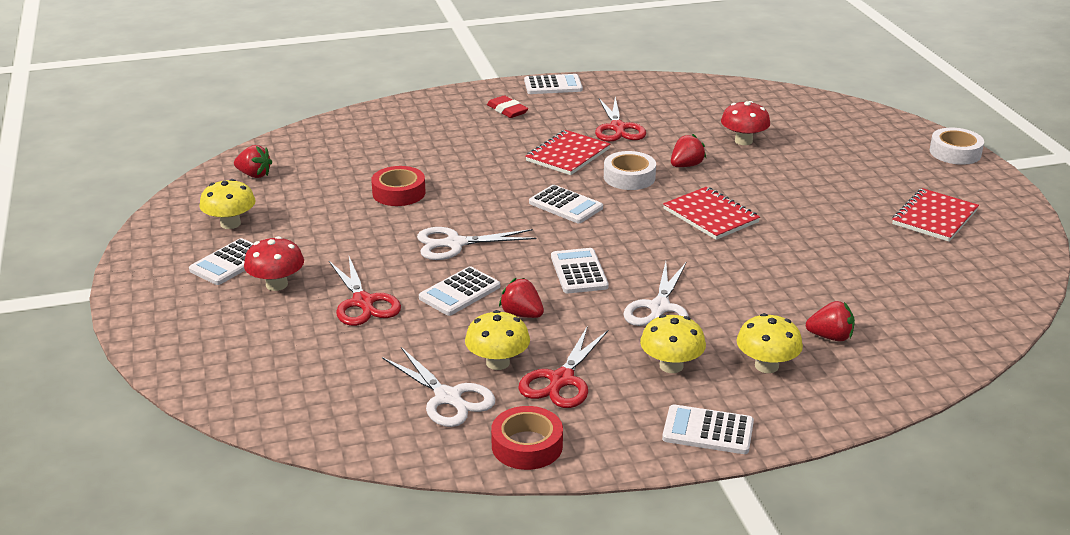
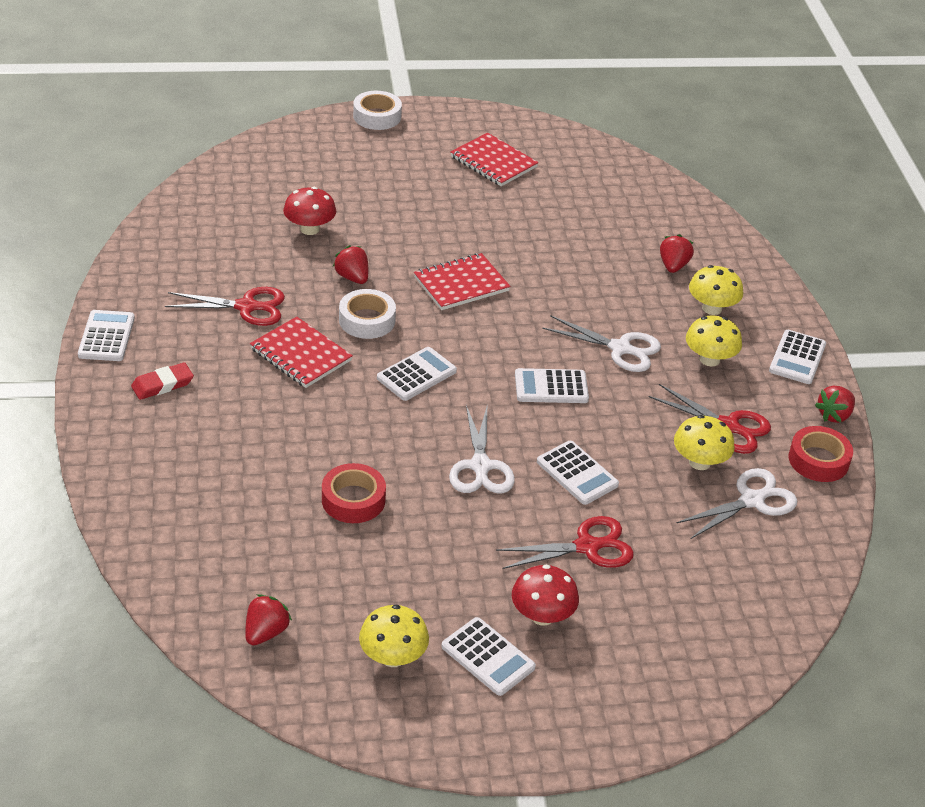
camera: 85 degrees left, 10 degrees up
red strawberry [499,278,544,318] -> red strawberry moved to [815,386,855,423]

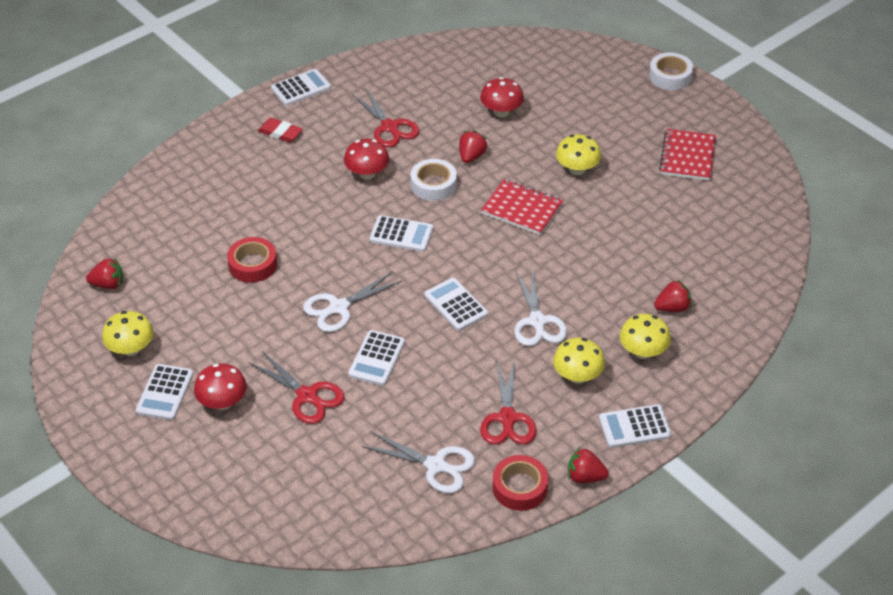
camera: 60 degrees right, 5 degrees up
red notebook [250,317,353,388] -> red mushroom [344,139,389,180]
yellow mushroom [674,415,735,470] -> yellow mushroom moved to [556,134,601,175]

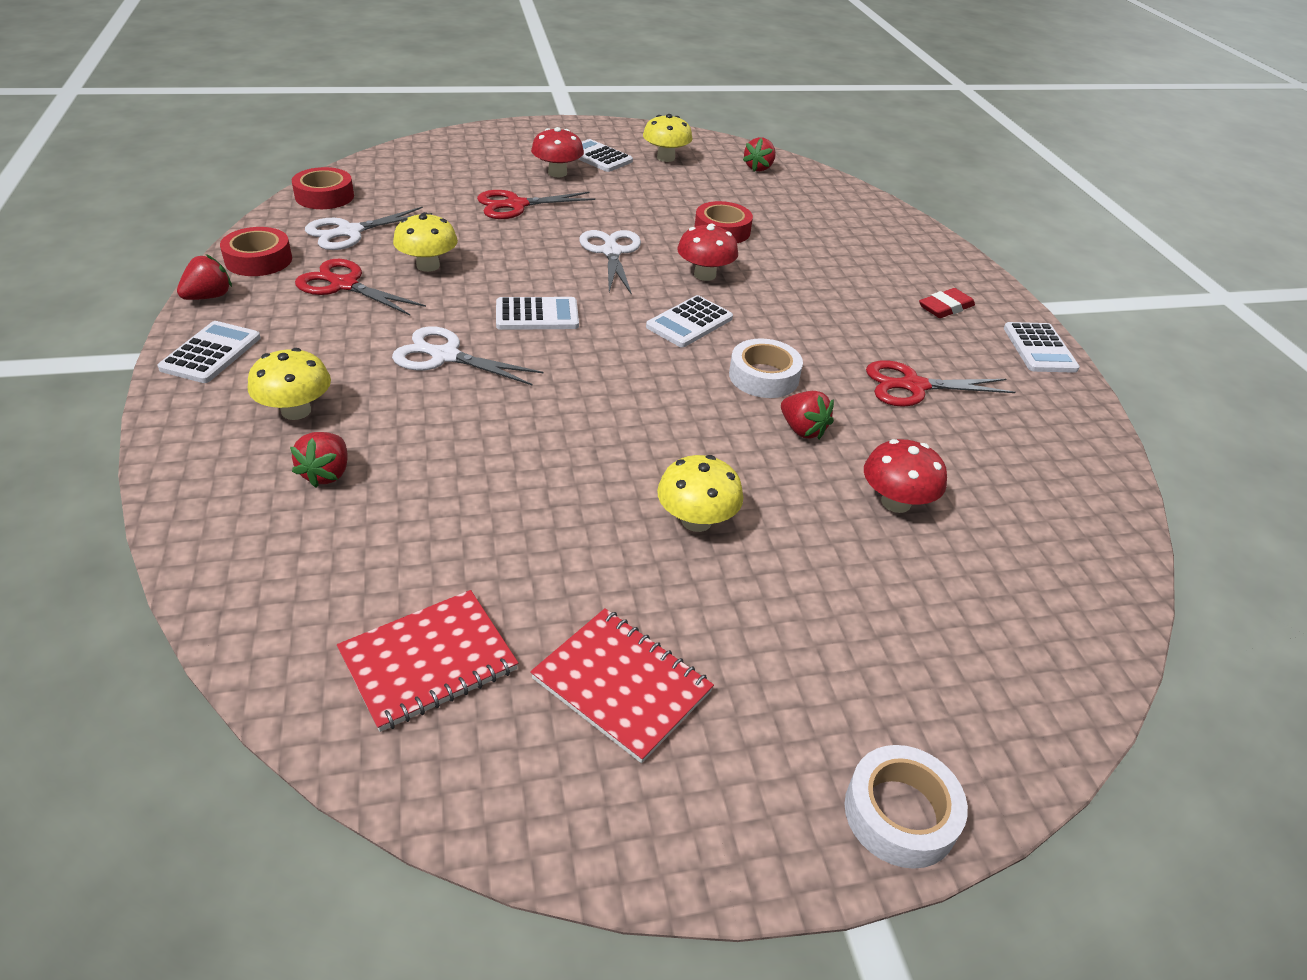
camera: 115 degrees right, 5 degrees down
red mushroom [344,139,389,180] -> red mushroom moved to [677,223,738,281]
white calculator [348,330,405,386] -> none
red notebook [481,179,563,235] -> red notebook moved to [337,590,518,732]
yellow mushroom [553,338,605,384] -> yellow mushroom moved to [393,212,458,272]
none -> red tape [292,167,354,209]

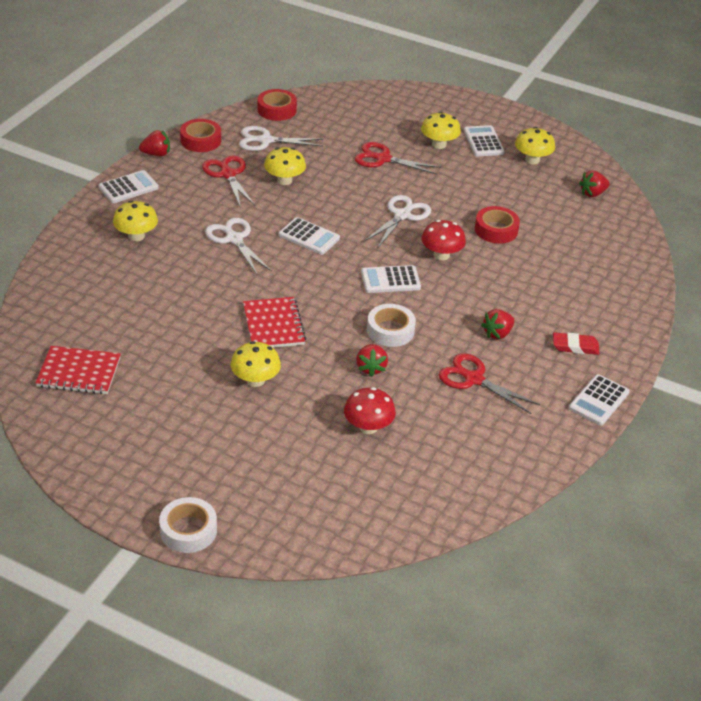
camera: 40 degrees right, 0 degrees up
red strawberry [290,432,348,488] -> red strawberry moved to [481,309,515,339]
red notebook [530,608,714,763] -> red notebook moved to [243,297,306,348]
red mushroom [531,127,584,177] -> yellow mushroom [421,112,461,149]

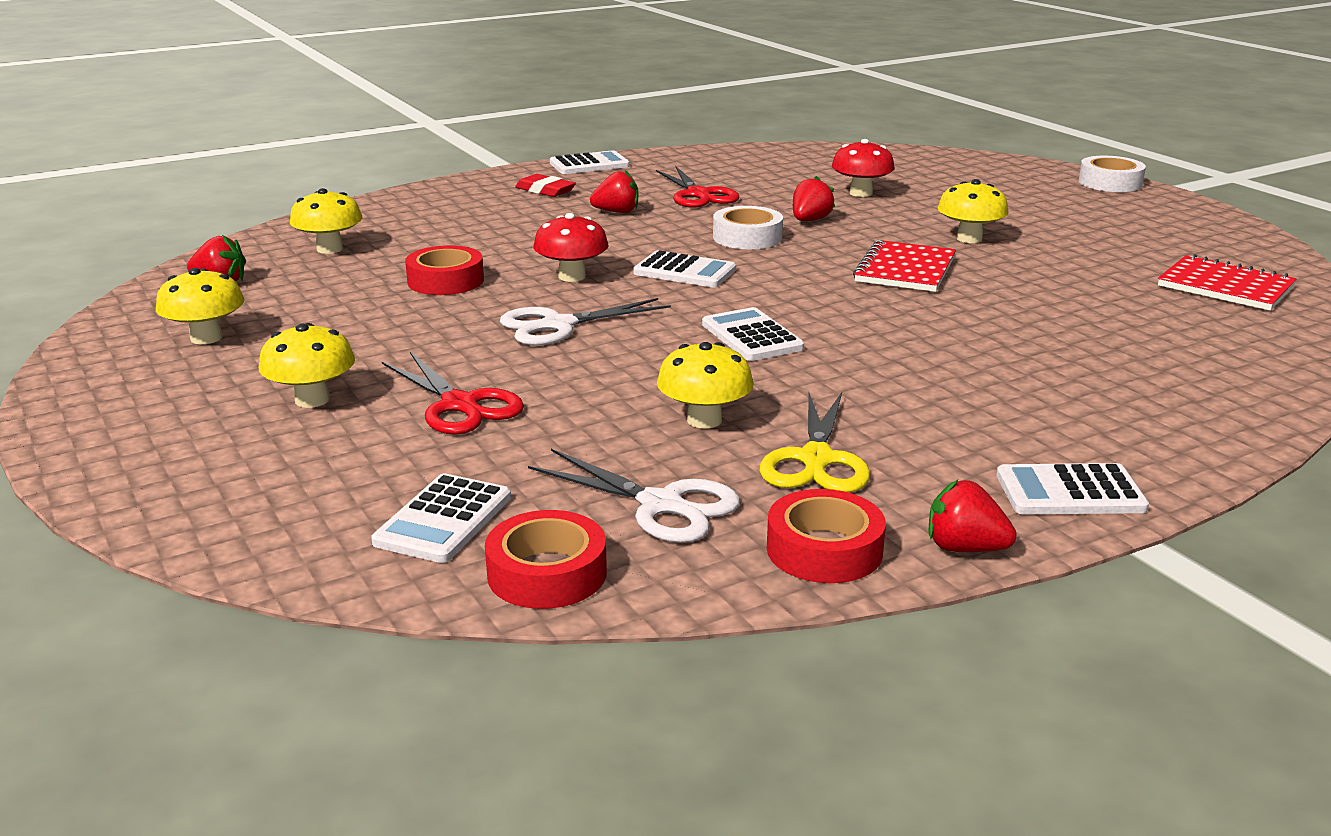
camera: 145 degrees left, 15 degrees down
yellow mushroom [113,201,158,241] -> yellow mushroom moved to [290,188,362,254]
red scissors [202,155,255,206] -> yellow scissors [760,392,870,492]
white scissors [205,218,272,274] -> none
white calculator [464,125,505,156] -> white calculator moved to [371,473,511,563]

